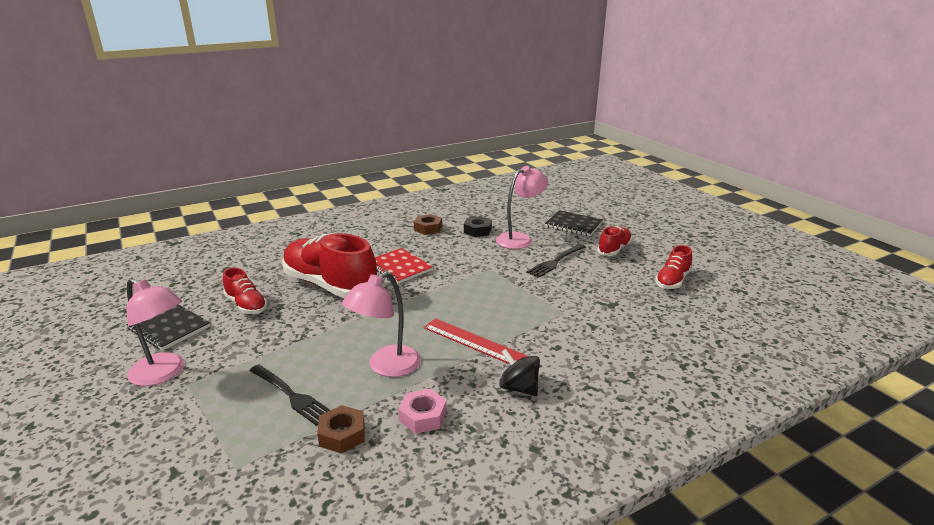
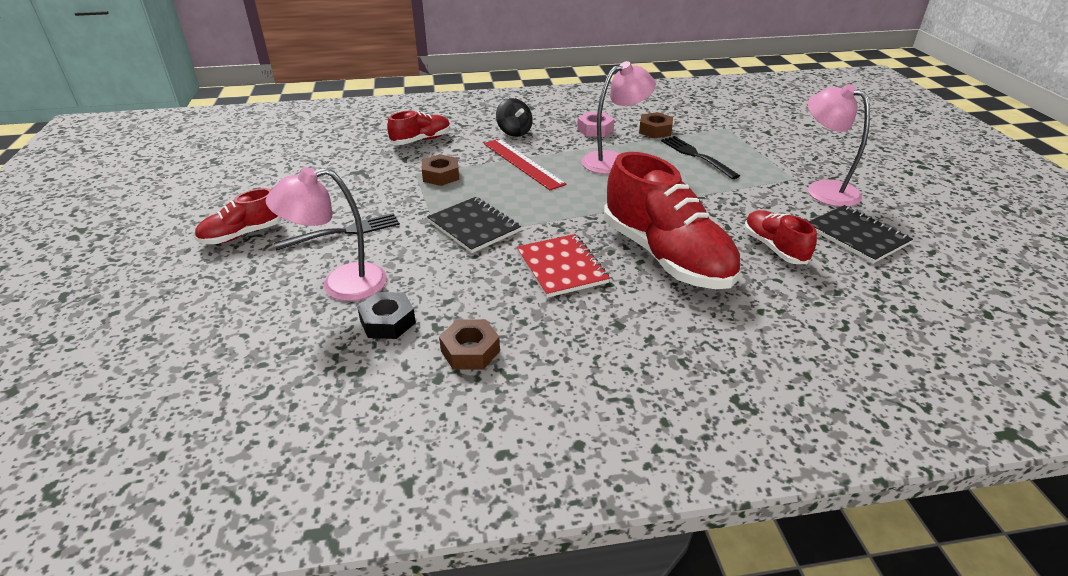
camera: 160 degrees left, 10 degrees up
black notebook [545,210,603,236] -> black notebook moved to [427,197,521,253]
red shoe [655,245,692,289] -> red shoe moved to [387,111,451,145]
none -> brown nut [422,154,459,186]

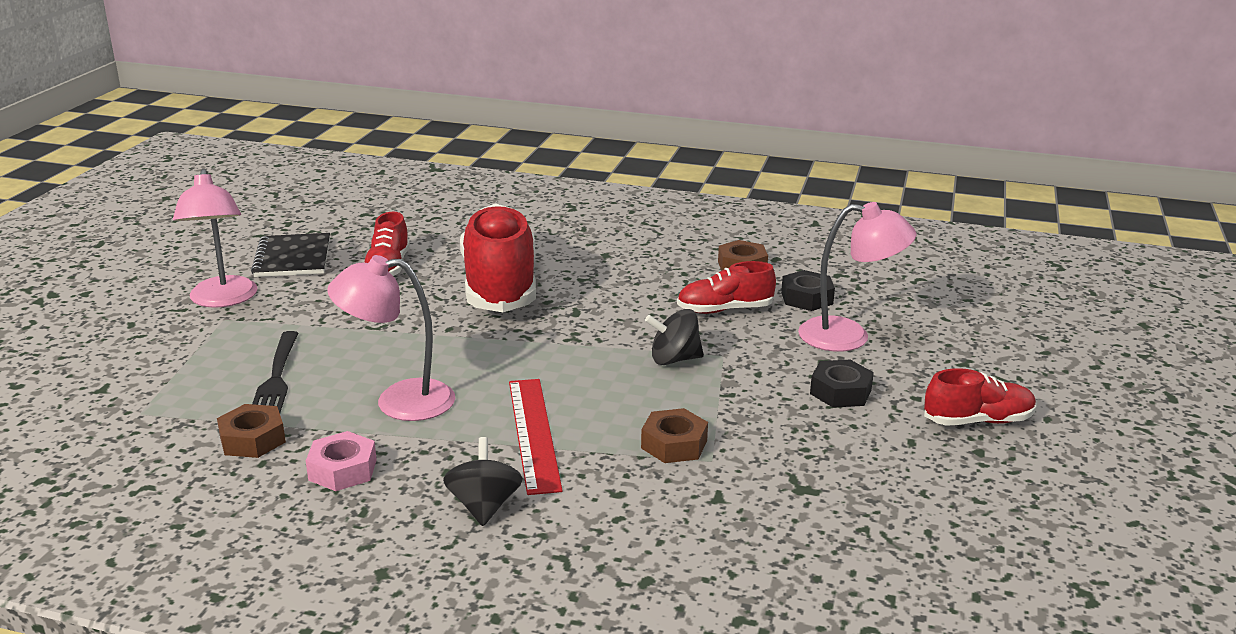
camera: 155 degrees left, 10 degrees down
black fork [274,213,400,251] -> black nut [810,360,874,408]
red shoe [387,111,451,145] -> red shoe moved to [677,261,776,314]
black notebook [427,197,521,253] -> black spinning top [645,309,704,365]
red notebook [517,234,610,298] -> none

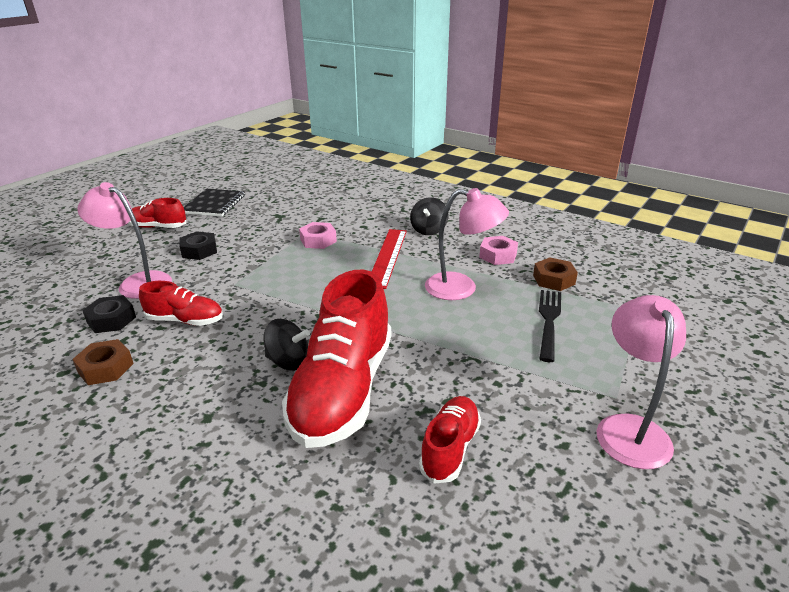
camera: 160 degrees left, 5 degrees up
black notebook [251,233,330,277] -> black notebook moved to [184,189,245,217]
brown nut [641,408,708,463] -> pink nut [299,222,337,249]
black spinning top [645,309,704,365] -> black spinning top moved to [263,319,310,371]

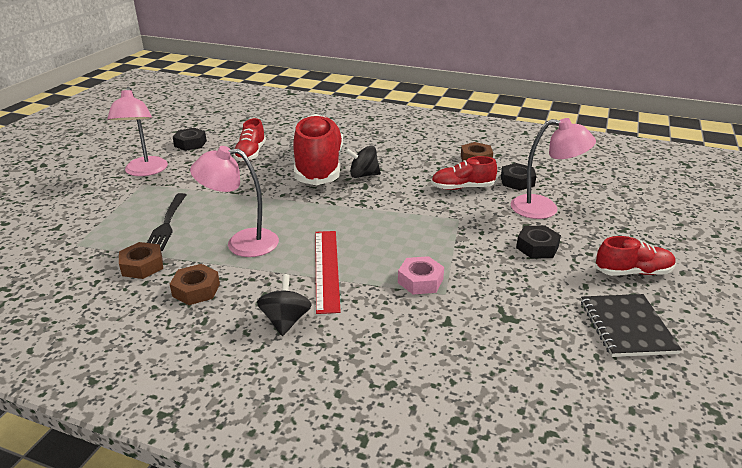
camera: 165 degrees right, 0 degrees up
pink nut [479,236,518,265] -> brown nut [170,264,220,305]
none -> black nut [173,128,207,151]

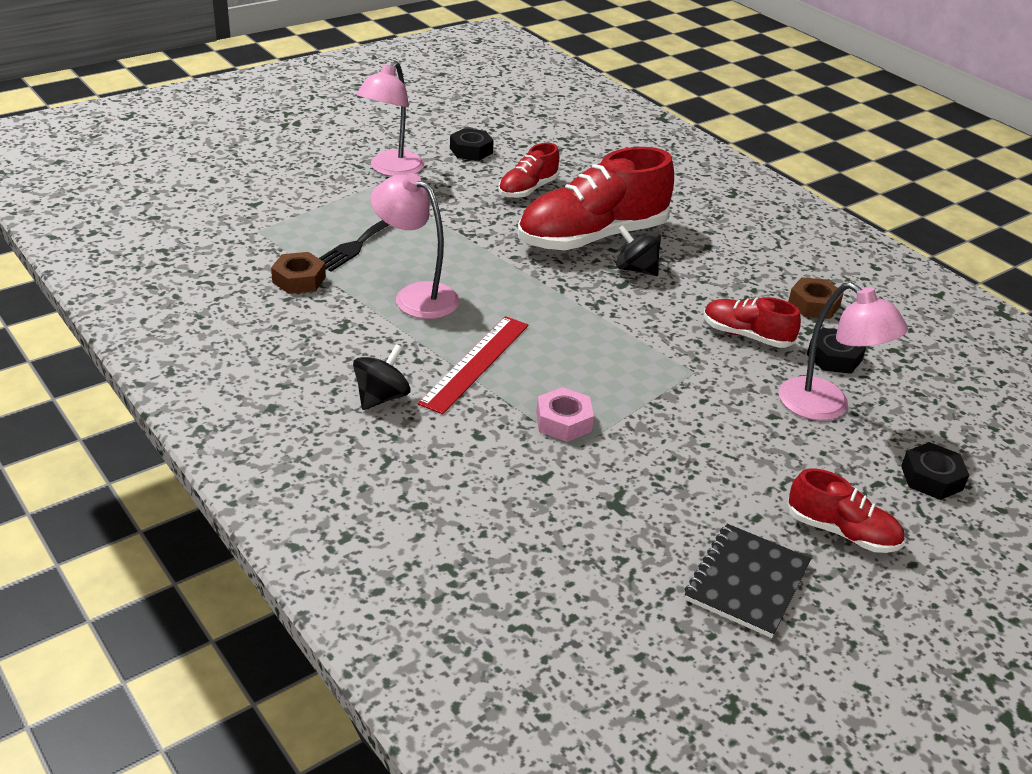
camera: 30 degrees right, 5 degrees up
brown nut [170,264,220,305] -> none
red shoe [293,114,343,185] -> red shoe turned 150 degrees counterclockwise [518,147,674,250]
black nut [516,226,561,259] -> black nut moved to [901,442,969,500]

